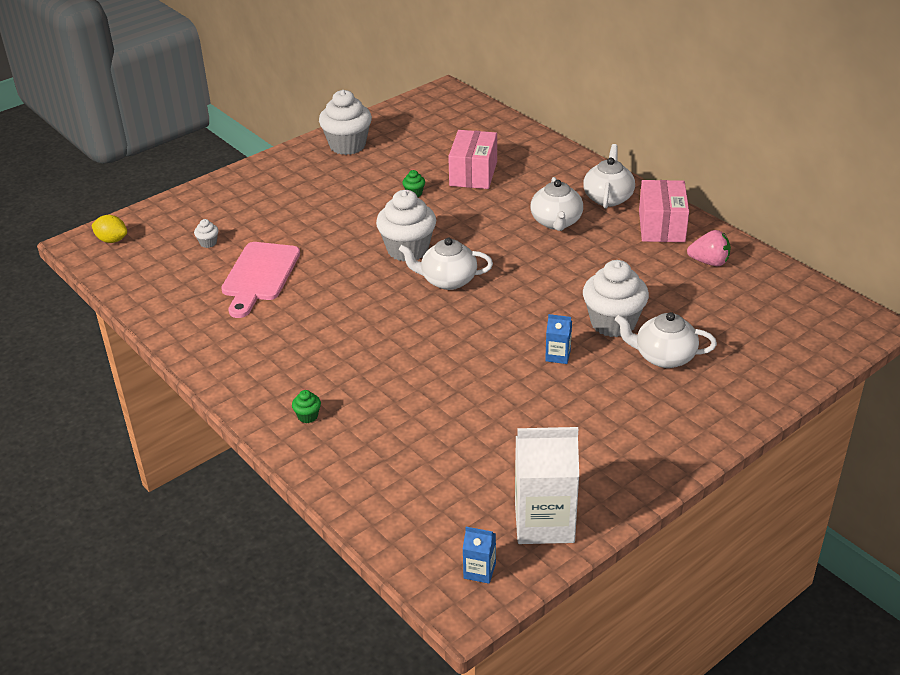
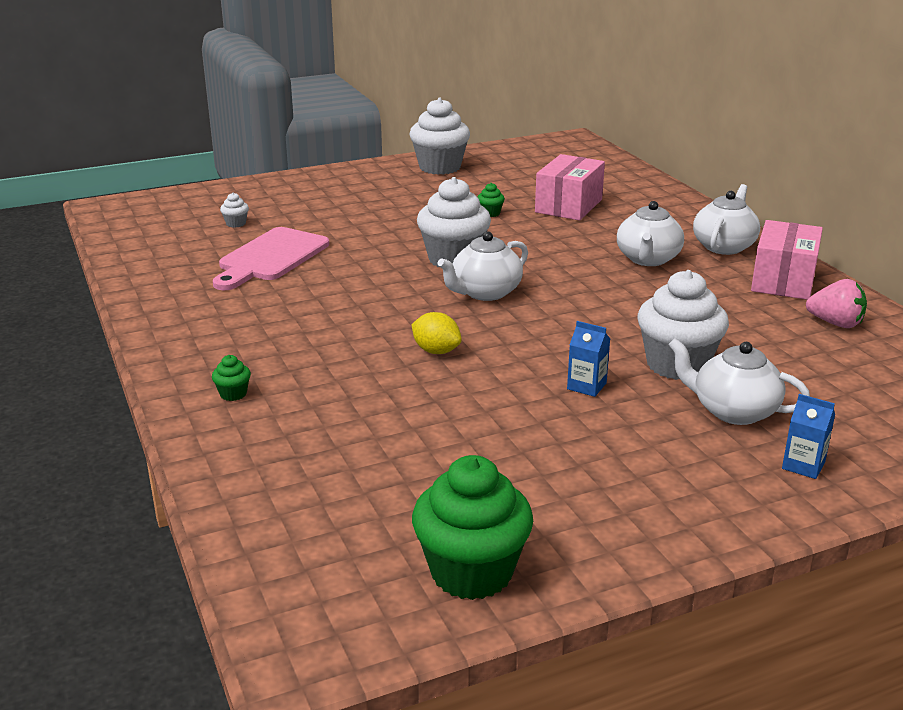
camera: 15 degrees right, 10 degrees down
yellow lemon [91,215,127,243] -> yellow lemon moved to [412,312,462,354]
white teapot [399,238,493,290] -> white teapot turned 60 degrees counterclockwise [437,231,528,301]
blue carton [463,527,496,584] -> blue carton moved to [782,394,835,479]
white carton [515,427,579,544] -> green cupcake [412,455,533,600]

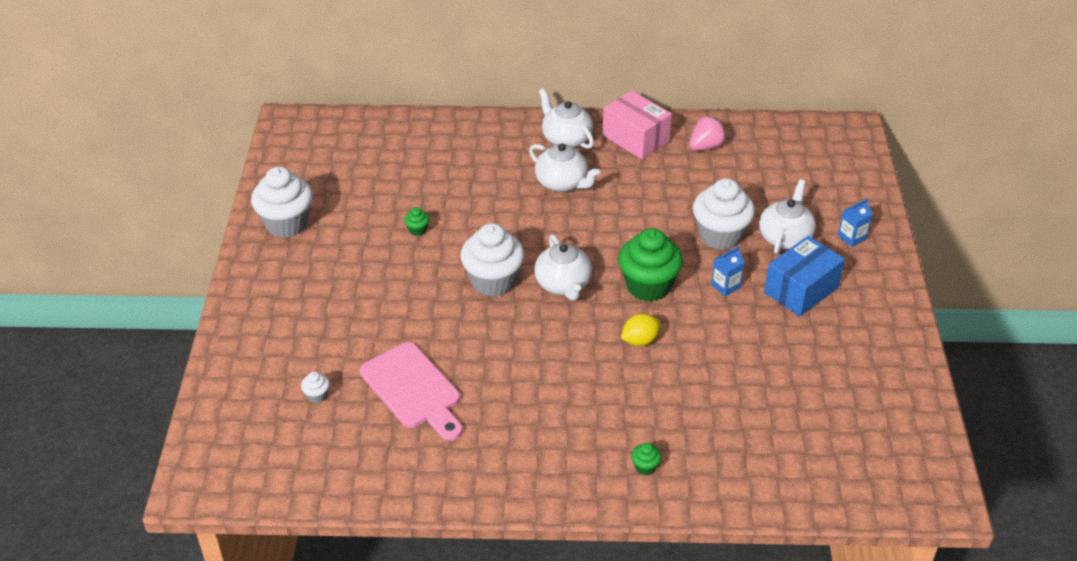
camera: 65 degrees left, 15 degrees up
green cupcake [412,455,533,600] -> green cupcake moved to [618,228,683,302]
pink box [535,154,605,221] -> none
white teapot [668,338,810,425] -> white teapot turned 150 degrees clockwise [759,180,816,254]
none -> blue box [764,236,845,316]

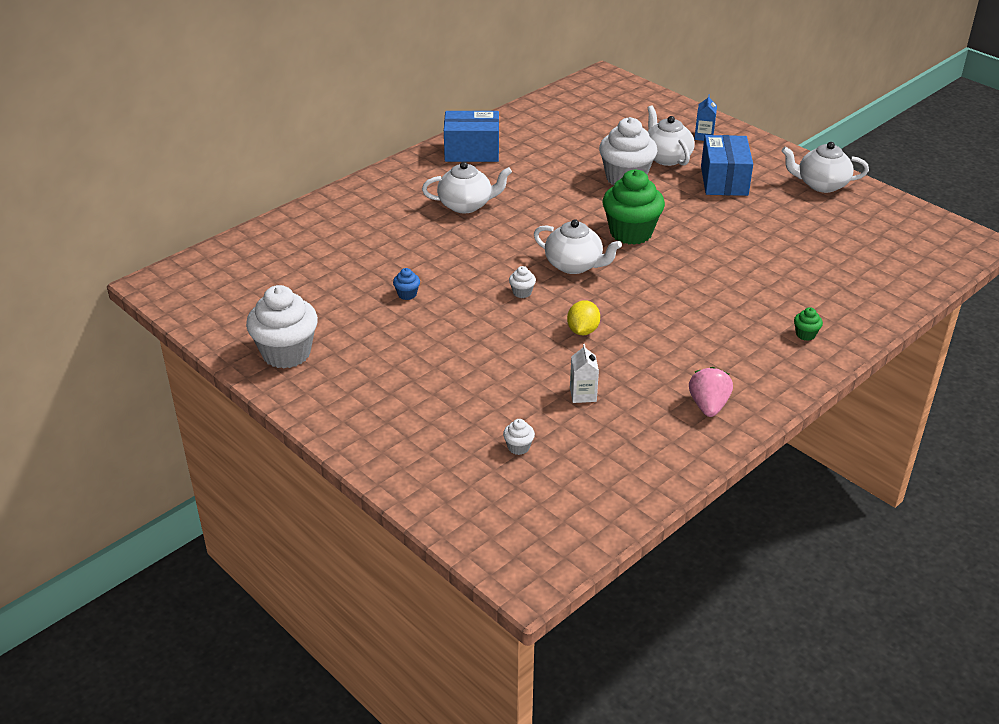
camera: 45 degrees left, 5 degrees down
pink cutting board [360,342,463,441] -> white carton [570,344,599,403]
green cupcake [404,207,430,236] -> blue cupcake [393,268,420,300]
white cupcake [460,223,525,297] -> white cupcake [509,266,536,298], size x0.41
white teapot [539,88,594,149] -> white teapot moved to [781,142,869,193]
pink box [602,90,672,159] -> blue box [444,111,499,162]
yellow lemon [621,314,661,346] -> yellow lemon moved to [567,300,600,335]
pink strawberry [689,116,726,151] -> pink strawberry moved to [689,367,733,417]
blue carton [711,246,745,296] -> none

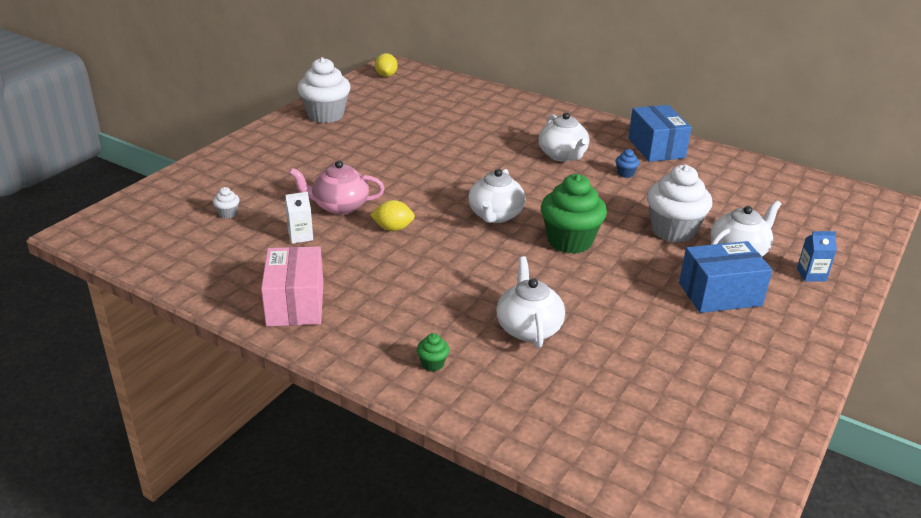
camera: 75 degrees right, 5 degrees down
blue cupcake [393,268,420,300] -> blue cupcake moved to [616,149,639,178]
white cupcake [509,266,536,298] -> none
pink strawberry [689,367,733,417] -> pink box [261,246,323,326]
white teapot [781,142,869,193] -> white teapot moved to [496,256,565,348]
none -> pink teapot [289,161,385,215]
none -> yellow lemon [375,53,397,77]

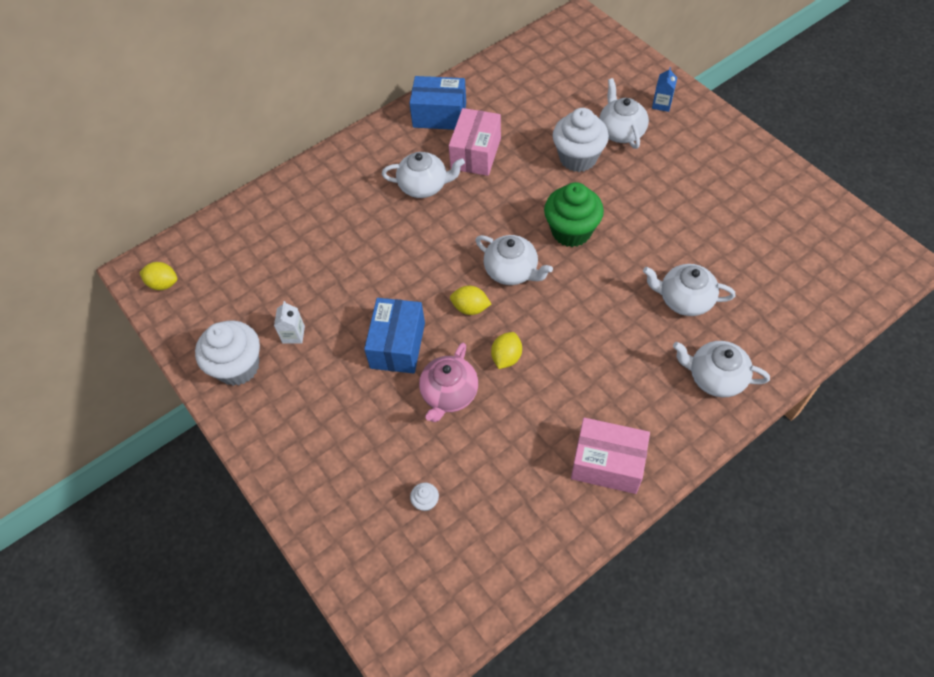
camera: 65 degrees left, 25 degrees up
white carton [285,192,313,244] -> white carton moved to [274,301,305,344]
green cupcake [417,333,449,371] -> white teapot [673,341,770,397]
blue cupcake [616,149,639,178] -> pink box [449,108,501,176]
blue box [679,241,772,313] -> blue box moved to [364,298,425,373]
none -> yellow lemon [450,286,491,315]

